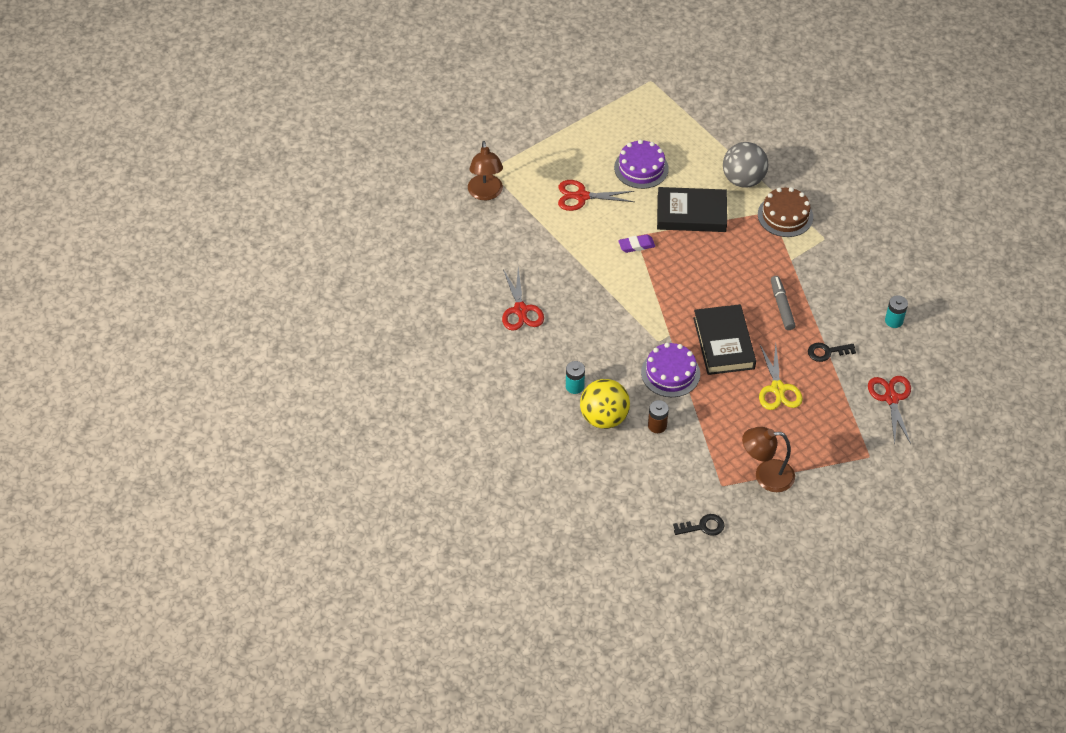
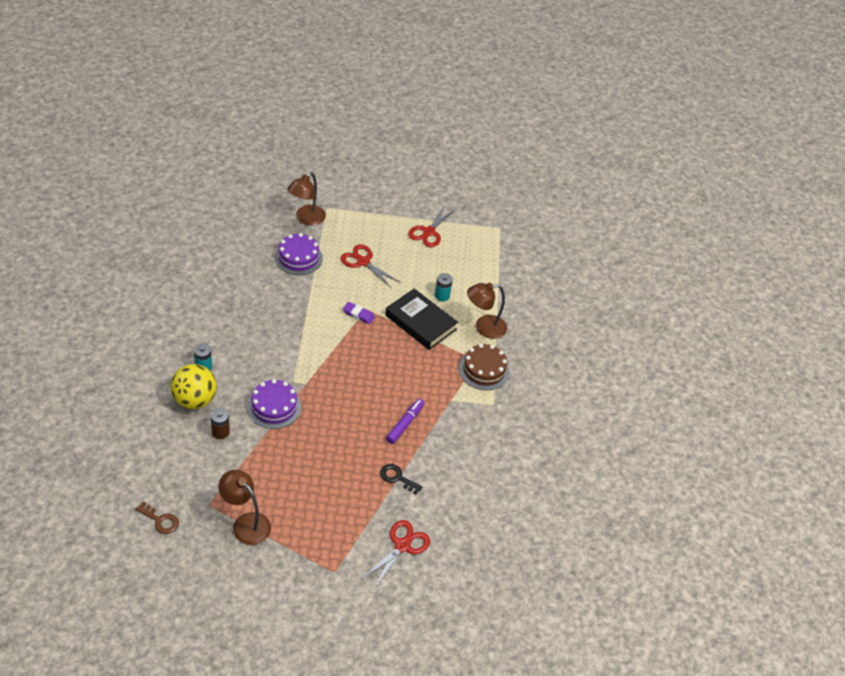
camera: 35 degrees right, 5 degrees down
red scissors [502,267,544,331] -> red scissors moved to [408,205,456,247]
purple cake [614,140,669,189] -> purple cake moved to [275,233,323,275]
black key [673,514,724,536] -> brown key [135,501,179,534]
black book [693,304,756,375] -> none
grey ball [723,142,768,188] -> brown lamp [467,283,507,339]
yellow scissors [759,344,803,410] -> none
grey marker [771,276,796,330] -> purple marker [386,399,425,444]
turquoise battery [885,295,908,328] -> turquoise battery moved to [435,273,453,301]

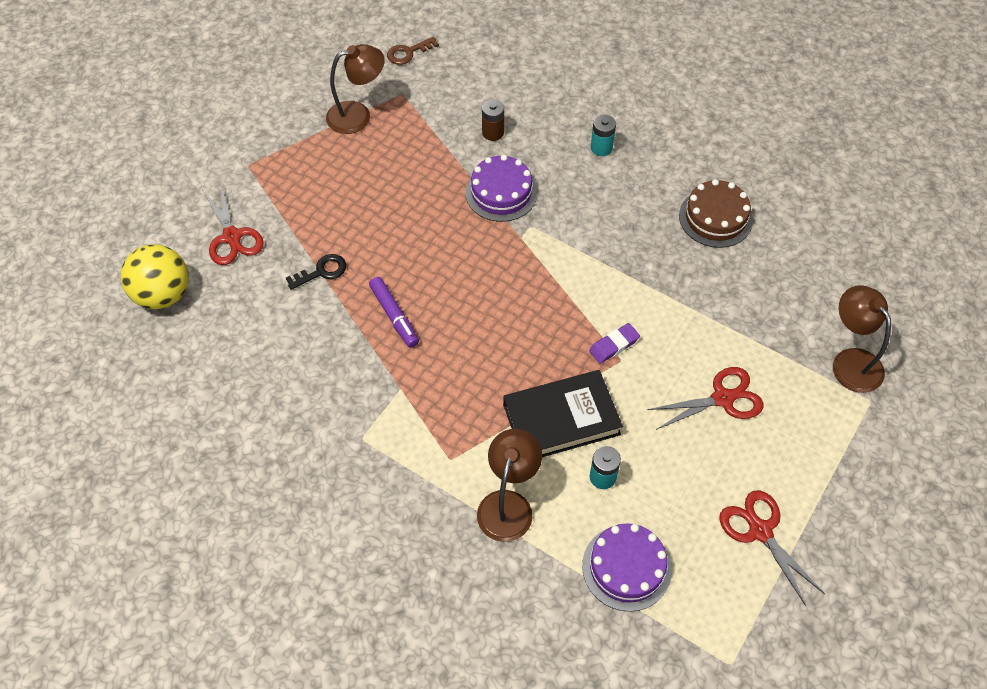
camera: 125 degrees right, 10 degrees up
yellow ball [171,364,217,409] -> yellow ball moved to [121,244,189,309]
purple cake [275,233,323,275] -> purple cake moved to [582,523,671,612]
brown cake [459,344,510,390] -> brown cake moved to [679,179,753,248]

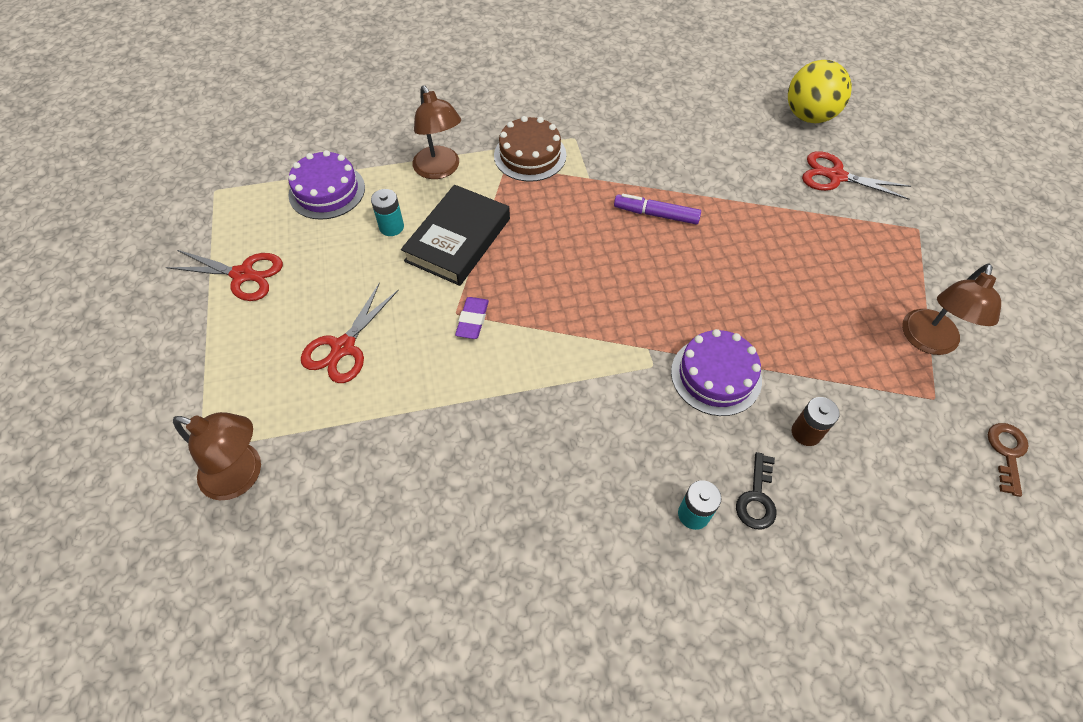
camera: 135 degrees right, 0 degrees up
black key [286,254,346,290] -> black key moved to [736,452,777,529]
brown cake [679,179,753,248] -> brown cake moved to [494,116,566,182]

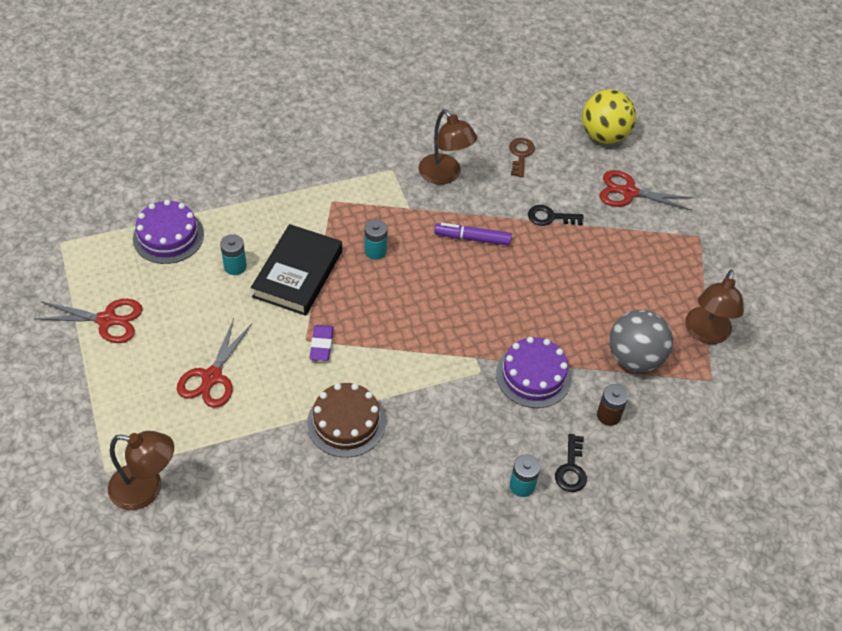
camera: 10 degrees left, 5 degrees down
brown lamp [413,86,461,179] -> brown lamp moved to [419,109,478,185]
brown cake [494,116,566,182] -> brown cake moved to [307,383,386,457]
brown key [988,423,1029,497] -> brown key moved to [509,138,535,177]
none -> turquoise battery [365,219,387,260]
none -> black key [528,205,584,226]
none -> grey ball [609,310,673,372]

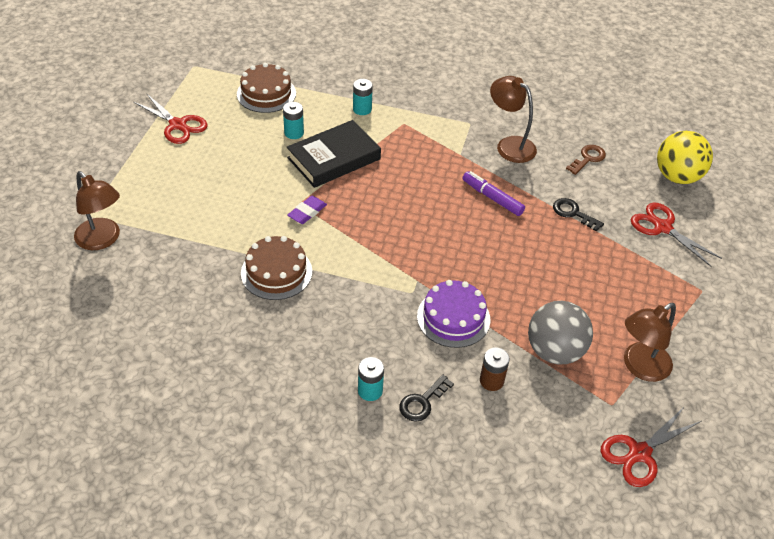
camera: 35 degrees right, 5 degrees down
purple cake [133,200,204,264] -> brown cake [237,63,296,113]
red scissors [177,318,252,408] -> red scissors moved to [600,406,701,487]
turquoise battery [365,219,387,260] -> turquoise battery moved to [353,79,373,115]
brown lamp [419,109,478,185] -> brown lamp turned 135 degrees clockwise [490,76,537,163]

